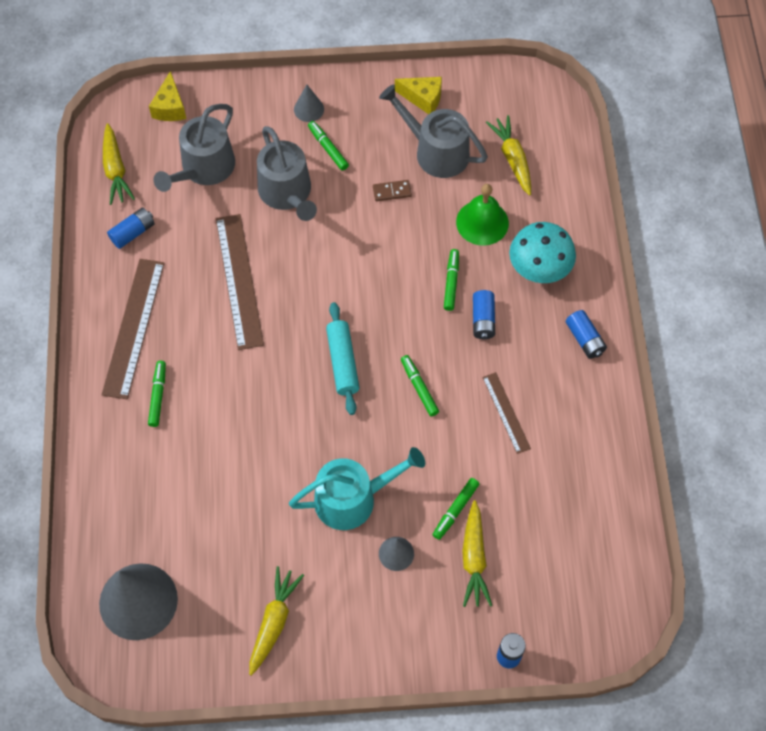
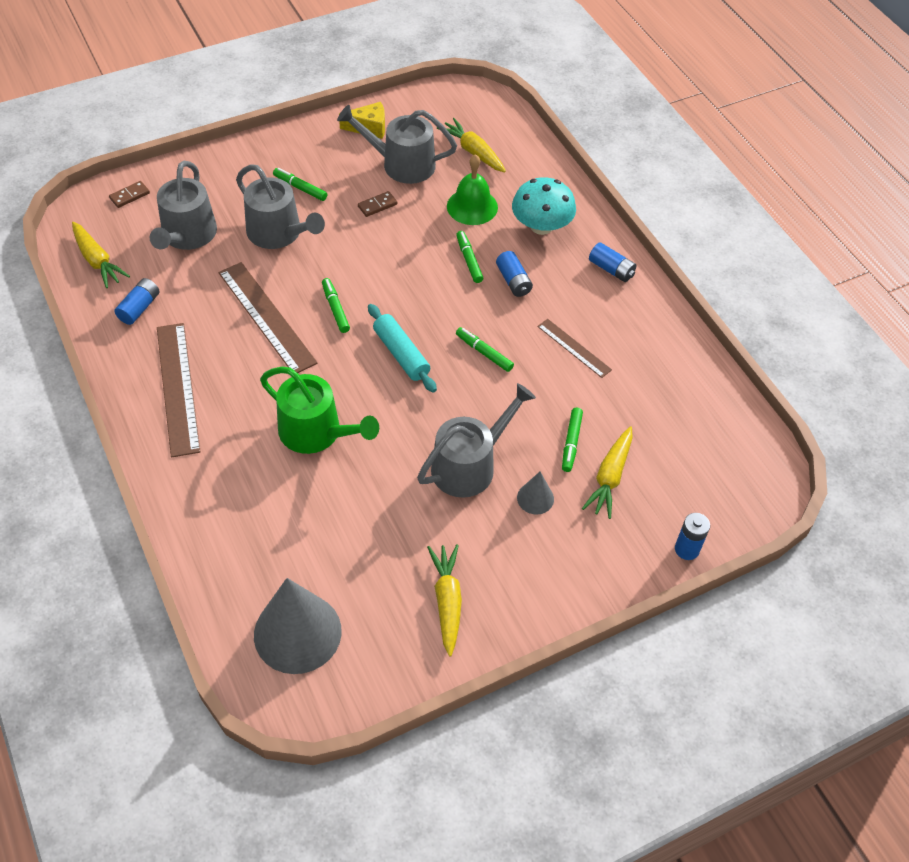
camera: 25 degrees left, 10 degrees down
green marker [148,361,166,427] -> green marker moved to [322,278,350,333]
yellow cheese [149,71,186,121] -> brown domino [109,181,150,208]
turquoise watering can [289,447,425,530] -> grey watering can [417,383,536,498]
grey cone [294,85,324,122] -> none
yellow carrot [462,500,492,607] -> yellow carrot turned 45 degrees clockwise [582,426,633,519]
none -> green watering can [260,367,379,454]

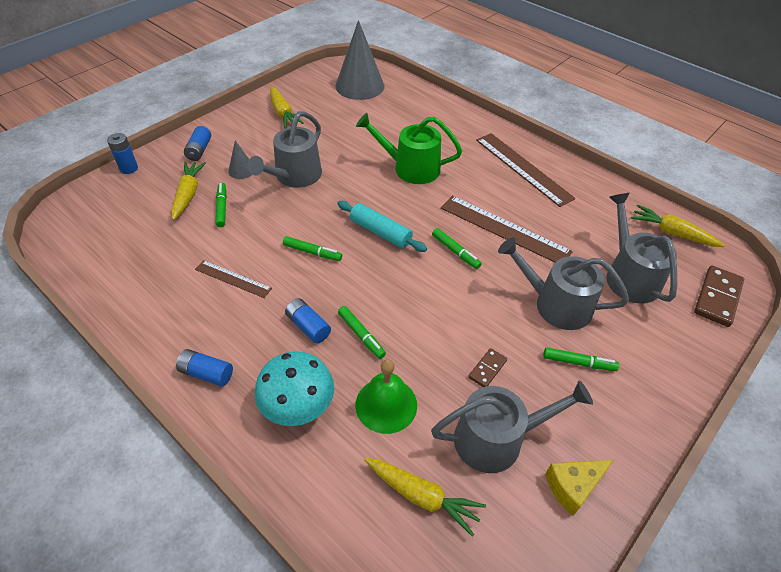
camera: 160 degrees right, 5 degrees down
brown domino [109,181,150,208] -> brown domino [694,266,744,327], size x1.81
blue battery [114,278,160,325] -> blue battery moved to [184,126,211,161]

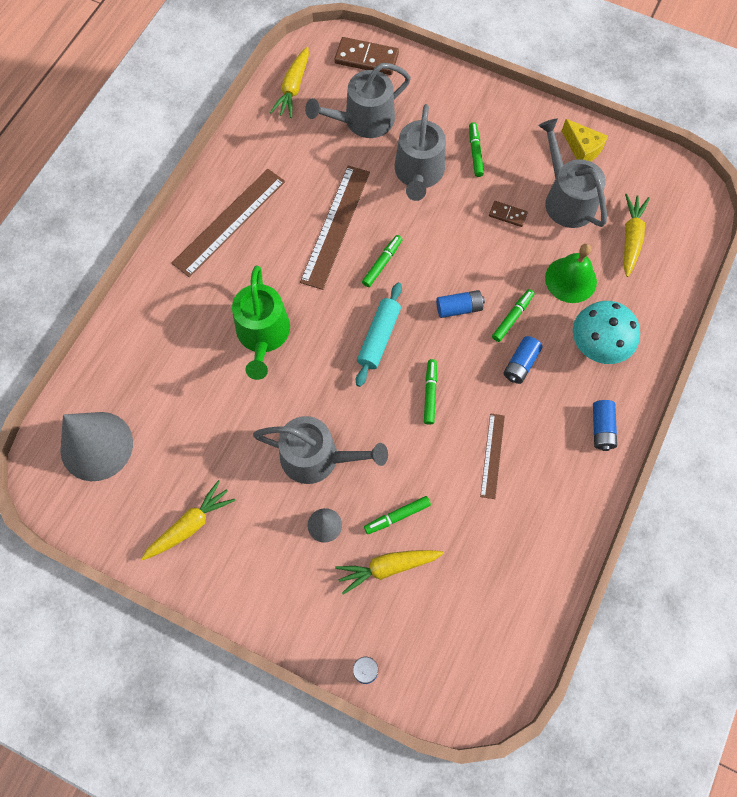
camera: 105 degrees left, 20 degrees up
blue battery [184,126,211,161] -> blue battery moved to [436,290,485,318]

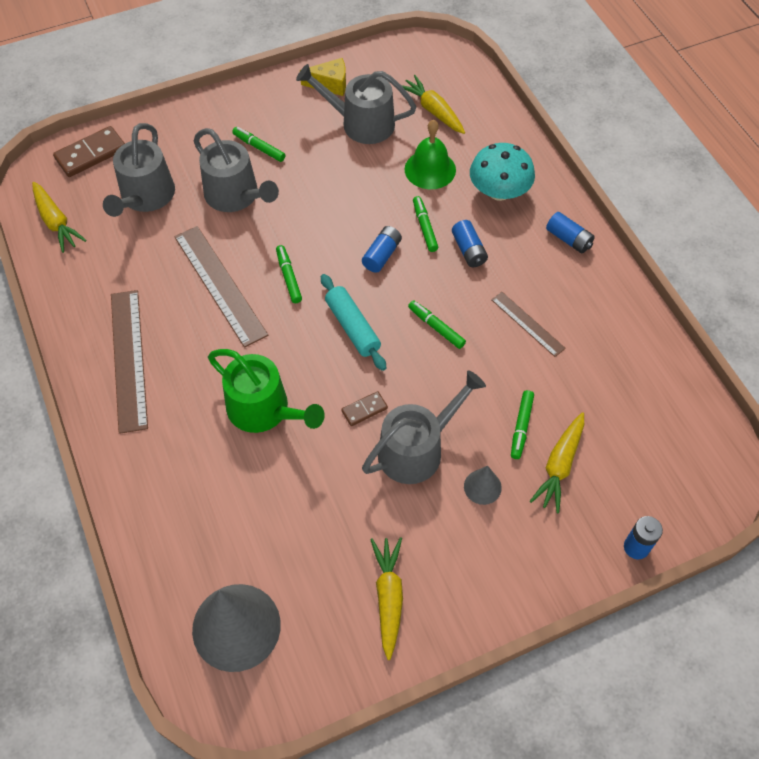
camera: 50 degrees left, 10 degrees down
brown domino [489,201,528,227] -> brown domino moved to [341,391,388,426]

